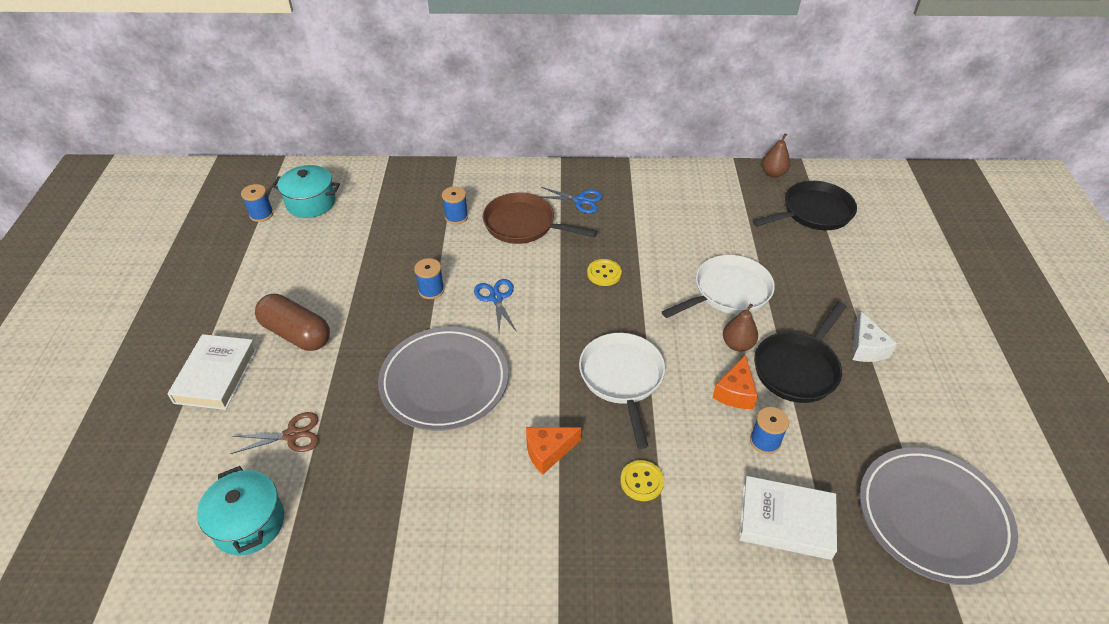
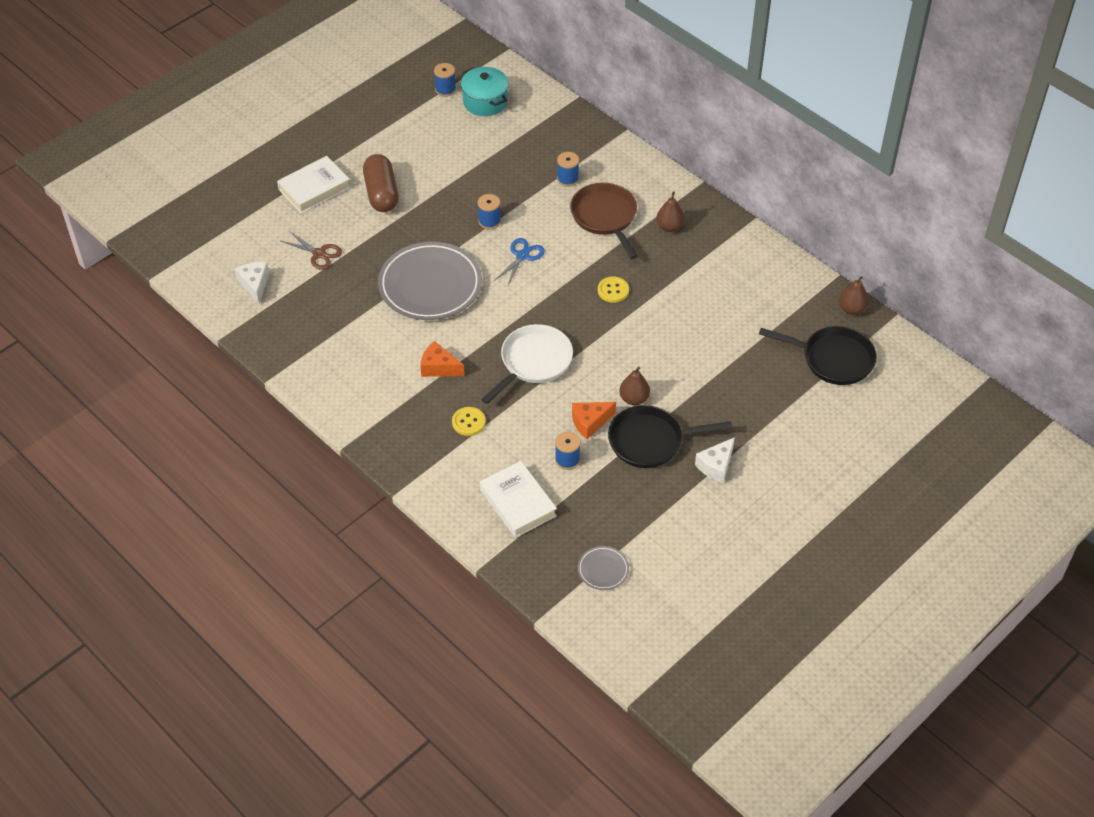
camera: 45 degrees right, 5 degrees up
turquoise pot [197,466,284,555] -> white cheese [235,262,269,304]
blue scissors [539,187,603,213] -> brown pear [656,191,685,232]
white pan [662,255,775,318] -> none
grey plate [860,447,1018,585] -> grey plate [578,546,629,590], size x0.44

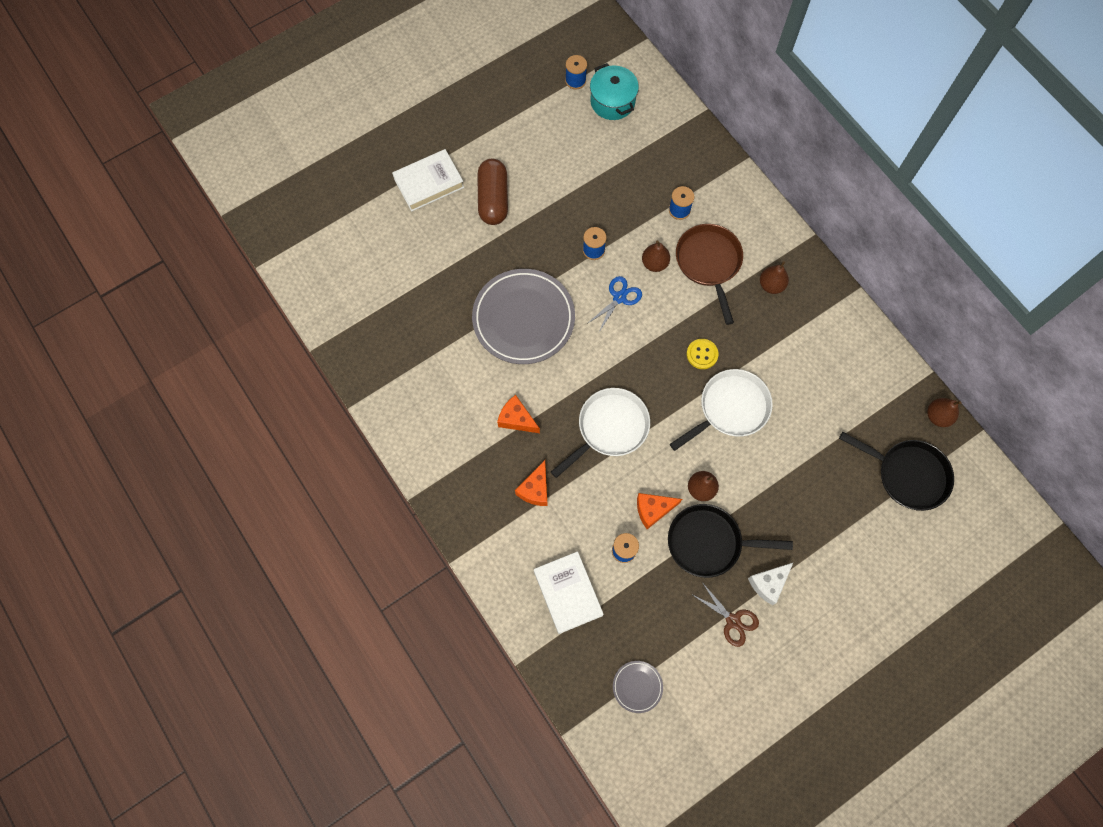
camera: 10 degrees right, 20 degrees up
white cheese [235,262,269,304] -> none
brown scissors [281,231,342,270] -> brown scissors moved to [691,582,759,647]
yellow button [452,407,486,436] -> orange cheese [515,460,547,506]
none -> brown pear [642,240,670,272]
none -> white pan [670,369,773,451]

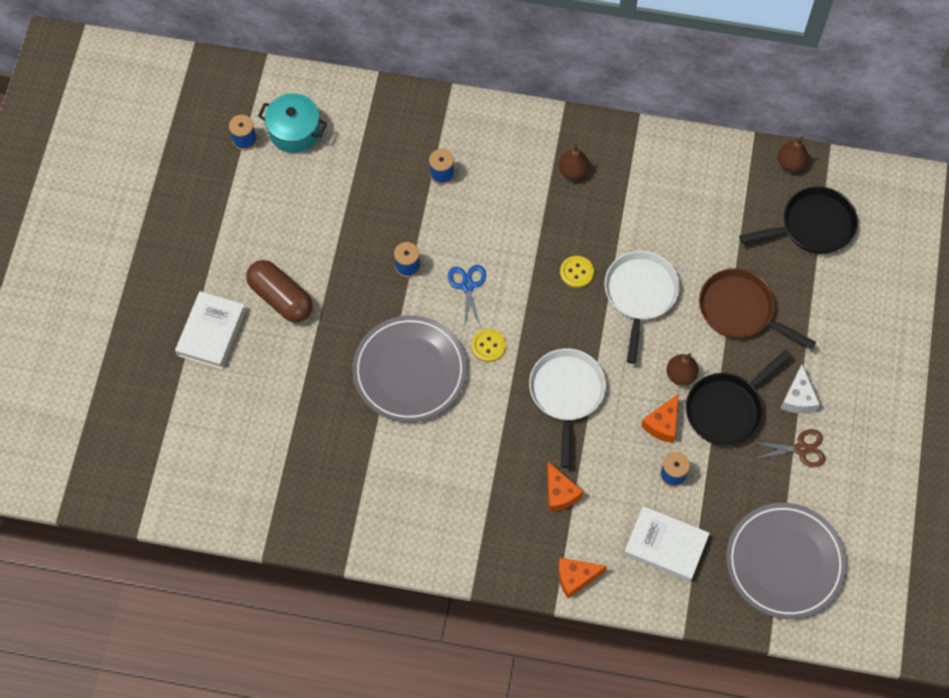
camera: 45 degrees left, 5 degrees down
orange cheese [497,395,540,433] -> orange cheese moved to [558,558,607,598]
grey plate [613,661,663,713] -> grey plate [726,503,847,619], size x2.29
brown pear [642,240,670,272] -> none
brown pan [676,224,743,325] -> brown pan moved to [699,268,816,349]
none -> yellow button [471,329,506,362]

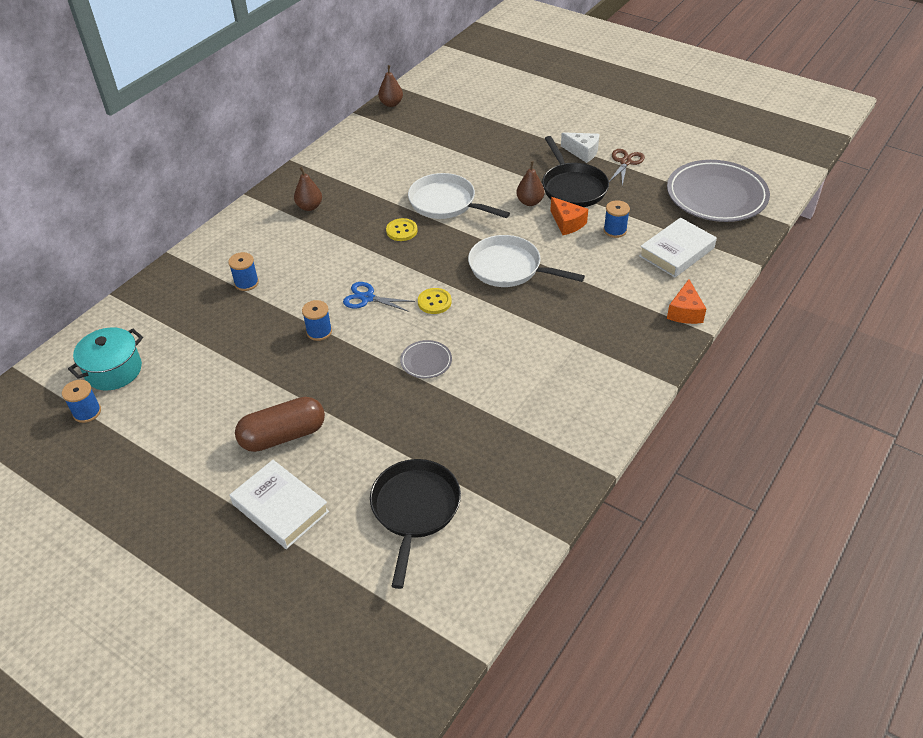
camera: 65 degrees left, 20 degrees down
grey plate [352,315,467,422] -> grey plate [400,340,452,379], size x0.44
orange cheese [547,462,583,512] -> none
brown pan [699,268,816,349] -> none
black pan [739,187,858,254] -> black pan moved to [370,459,461,589]

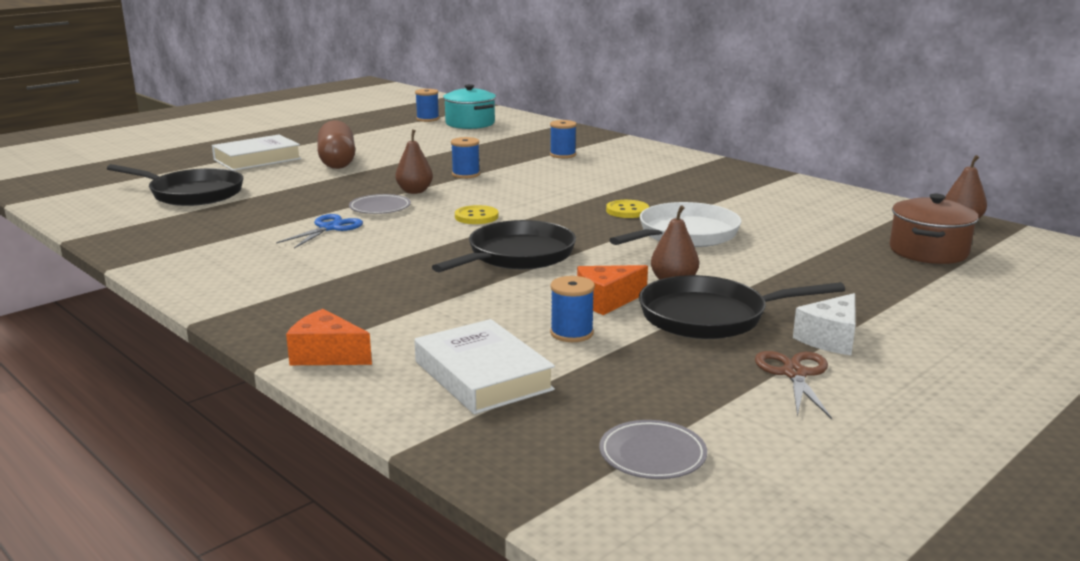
camera: 100 degrees right, 25 degrees down
brown pear [294,167,322,211] -> brown pear moved to [395,130,433,194]
blue scissors [343,282,415,312] -> blue scissors moved to [276,214,363,248]
white pan [468,235,585,287] -> black pan [432,220,576,272]
brown scissors [609,149,645,186] -> brown scissors turned 120 degrees counterclockwise [755,351,832,419]
grey plate [667,160,770,222] -> grey plate [599,420,707,479], size x0.44
none -> brown pot [890,194,979,264]

